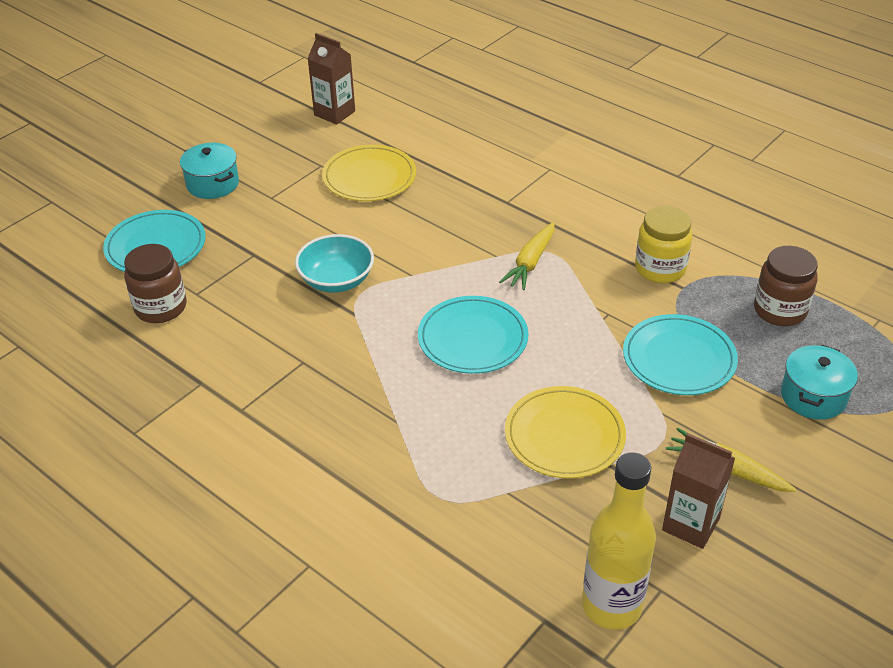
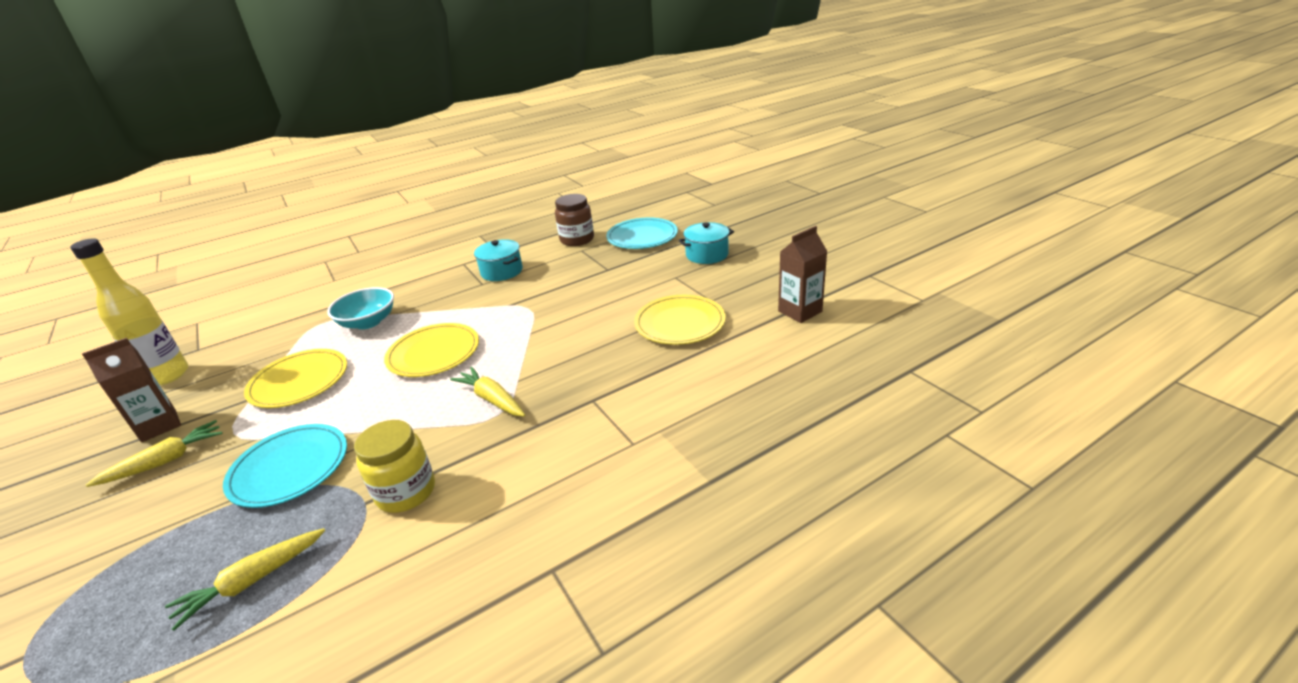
camera: 110 degrees right, 10 degrees down
turquoise bowl [295,234,374,293] -> turquoise bowl moved to [327,287,394,329]
turquoise plate [418,296,529,374] -> yellow plate [384,323,479,377]
brown jar [754,246,818,326] -> yellow carrot [165,528,325,631]
turquoise pot [781,345,858,420] -> turquoise pot moved to [474,239,523,281]

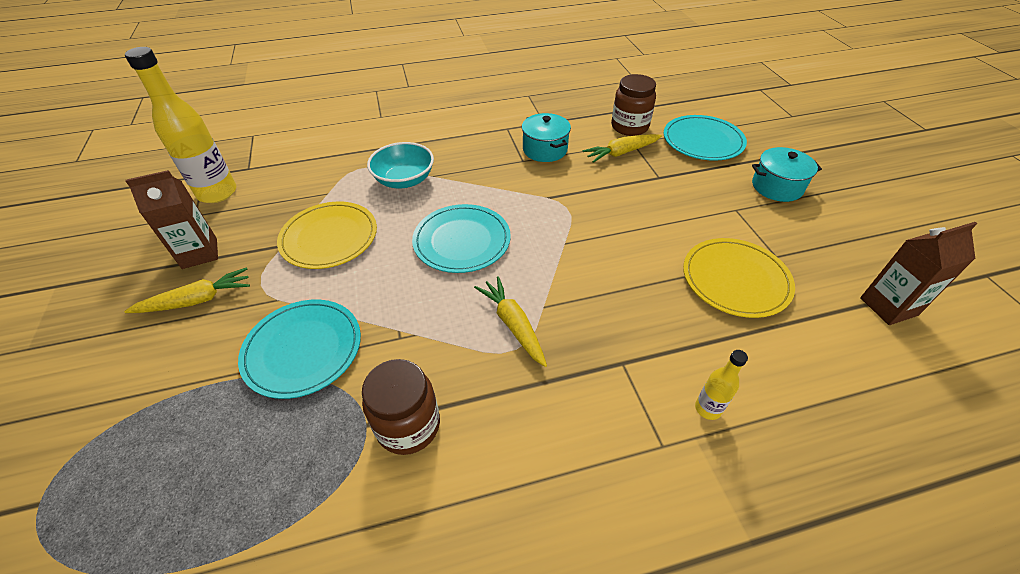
camera: 15 degrees right, 15 degrees up
yellow carrot [165,528,325,631] -> yellow carrot moved to [583,134,662,163]
yellow jar [354,420,435,513] -> brown jar [362,359,440,455]
yellow plate [384,323,479,377] -> turquoise plate [412,204,511,273]
none -> yellow bottle [695,350,748,420]

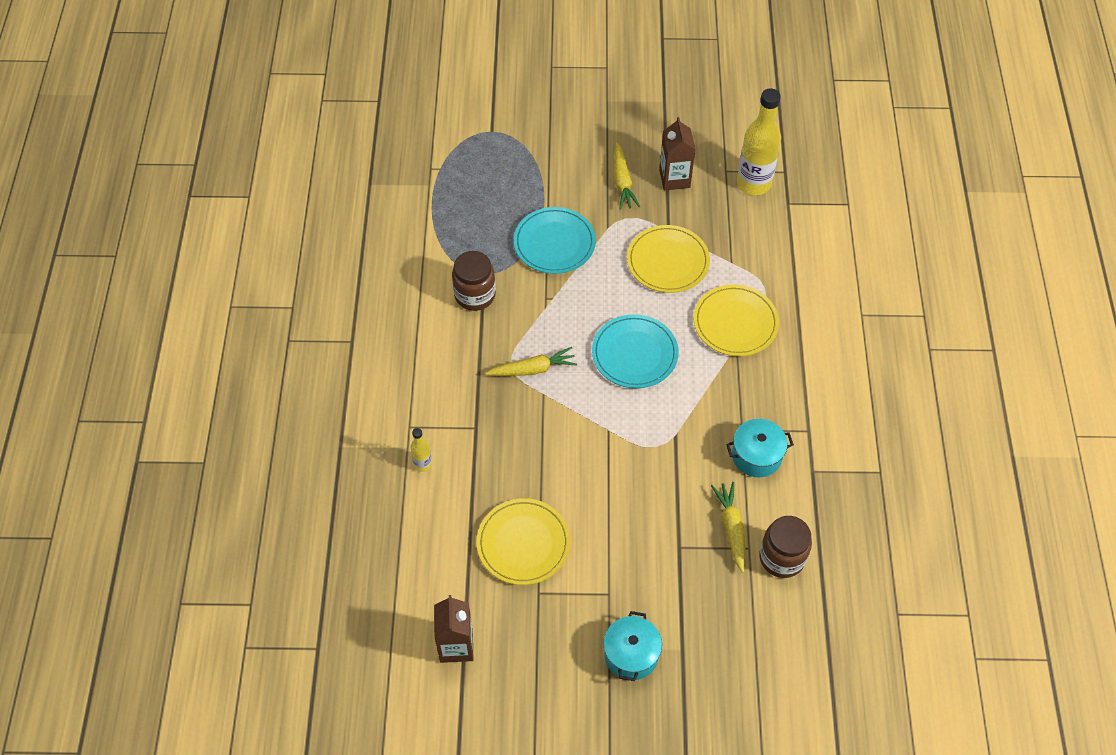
camera: 105 degrees right, 10 degrees up
turquoise bowl [367,142,434,188] -> yellow plate [694,284,779,356]
turquoise plate [664,115,747,161] -> none

